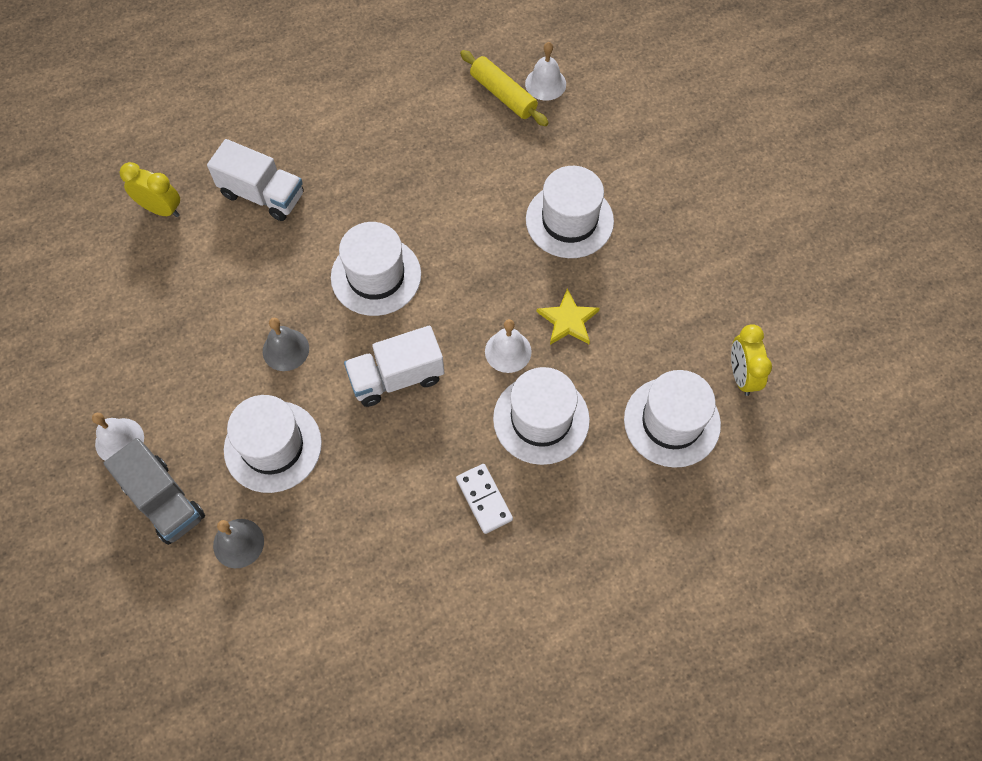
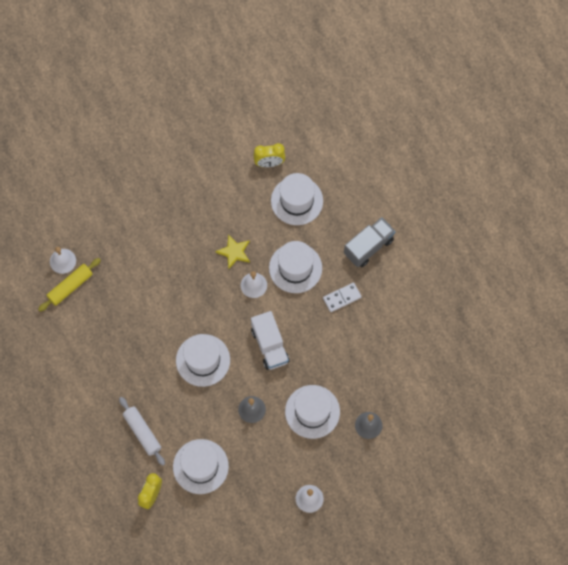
camera: 90 degrees left, 5 degrees up
grey truck [104,438,205,545] -> grey truck moved to [344,217,396,267]
white truck [207,139,303,221] -> white rolling pin [119,397,165,466]
white hat [526,166,614,258] -> white hat moved to [173,439,229,494]

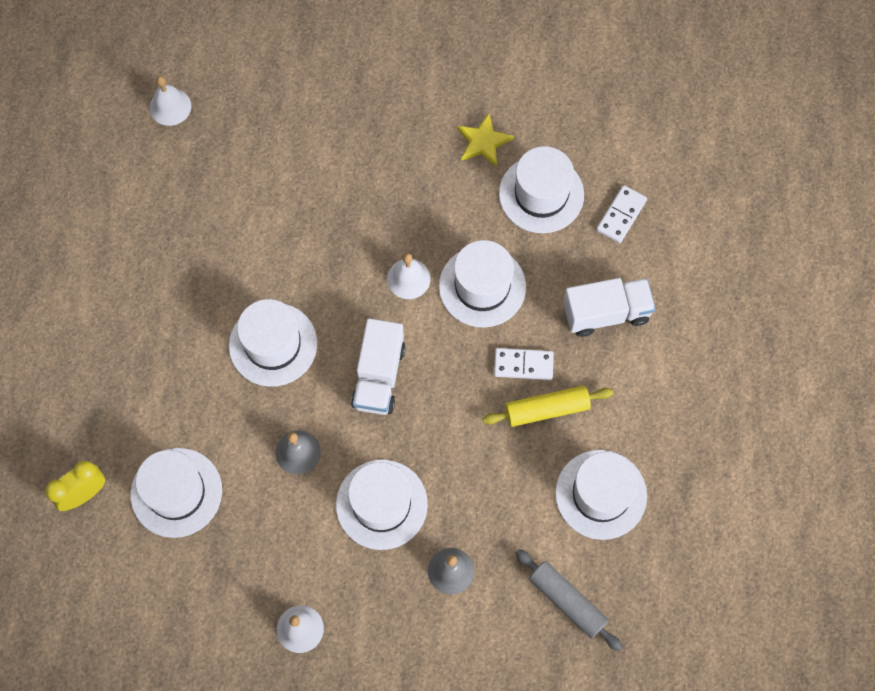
camera: 30 degrees right, 0 degrees up
yellow rolling pin [38,258,101,312] -> yellow rolling pin moved to [482,386,613,427]
white rolling pin [119,397,165,466] -> none
yellow star [215,234,250,269] -> yellow star moved to [457,113,514,167]
yellow clock [253,143,285,167] -> none
grey truck [344,217,396,267] -> white truck [563,278,656,337]
none -> grey rolling pin [516,549,622,651]
none -> white hat [555,450,647,540]
none -> white domino [596,185,647,243]

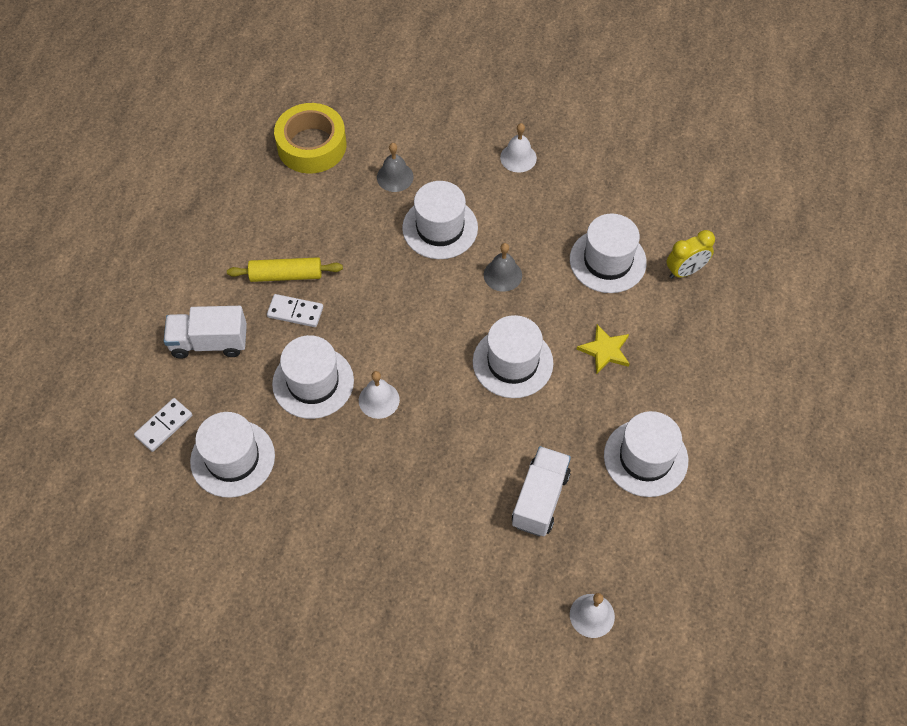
camera: 170 degrees left, 10 degrees down
white truck [351,318,406,415] -> white truck moved to [512,446,571,536]
yellow star [457,113,514,167] -> yellow star moved to [577,324,630,374]
grey rolling pin [516,549,622,651] -> yellow tape [274,103,346,174]
white hat [555,450,647,540] -> white hat moved to [604,411,688,497]

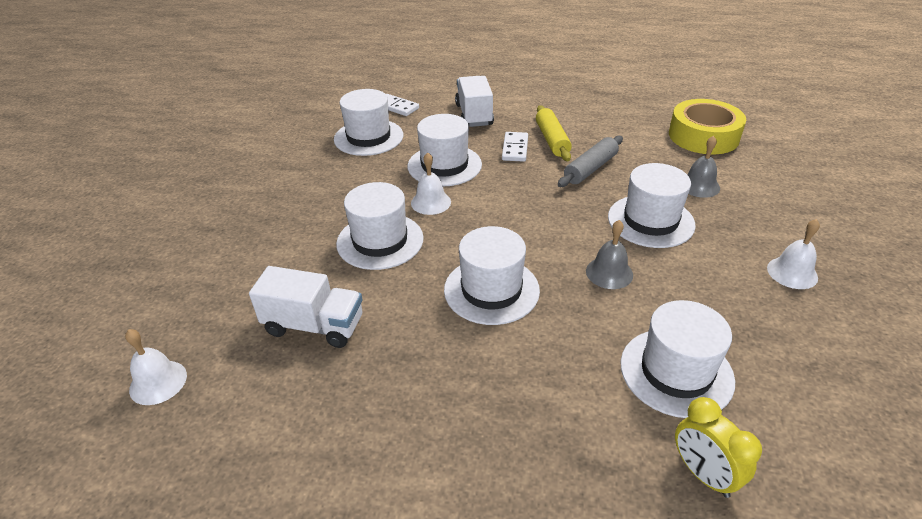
camera: 85 degrees right, 20 degrees down
yellow star [577,324,630,374] -> none
white hat [604,411,688,497] -> white hat moved to [336,182,424,270]
none -> grey rolling pin [558,136,623,187]

